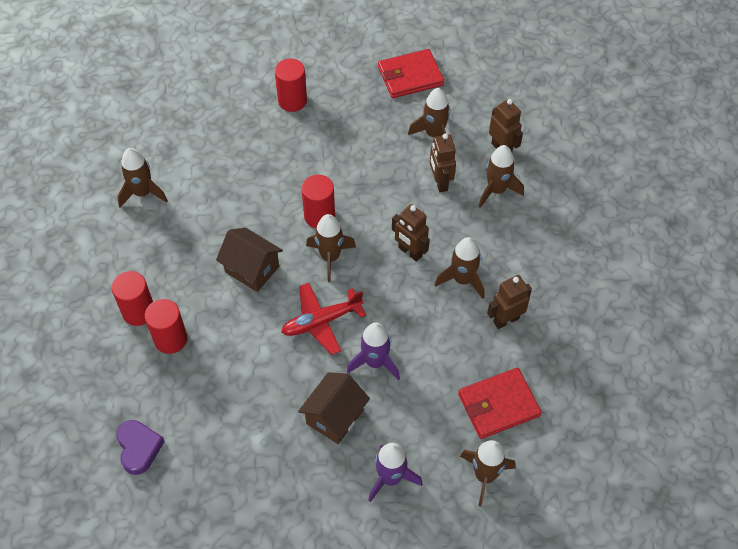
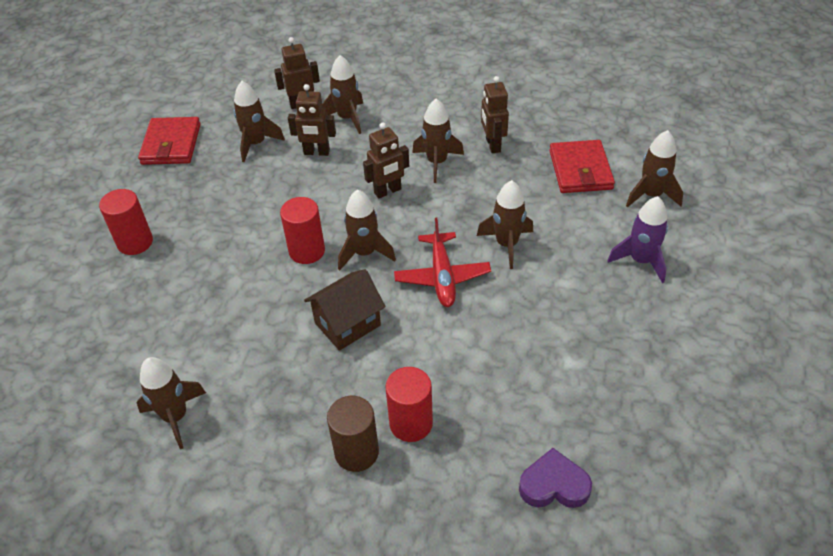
camera: 70 degrees left, 10 degrees down
red cylinder [112,271,153,326] -> brown cylinder [327,396,379,472]
brown house [298,372,370,444] -> none
purple rocket [347,322,400,381] -> brown rocket [477,180,533,269]

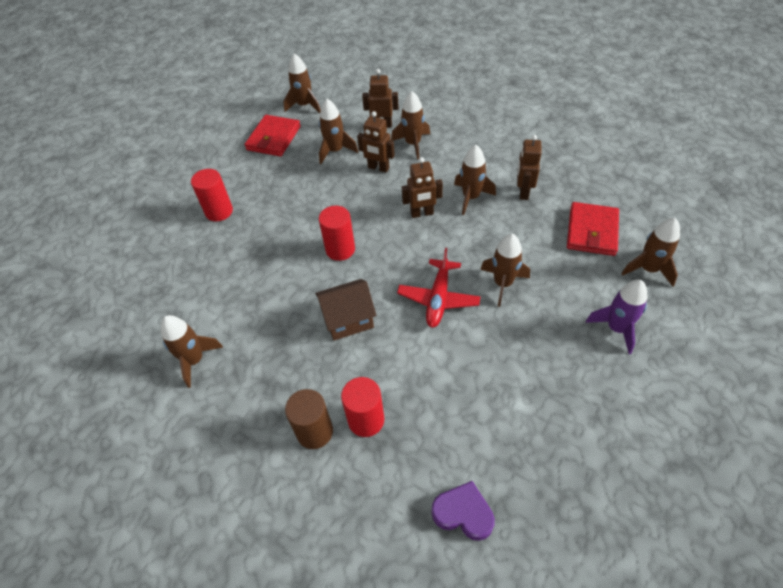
camera: 20 degrees right, 5 degrees up
brown rocket [338,189,396,270] -> brown rocket moved to [283,53,321,113]

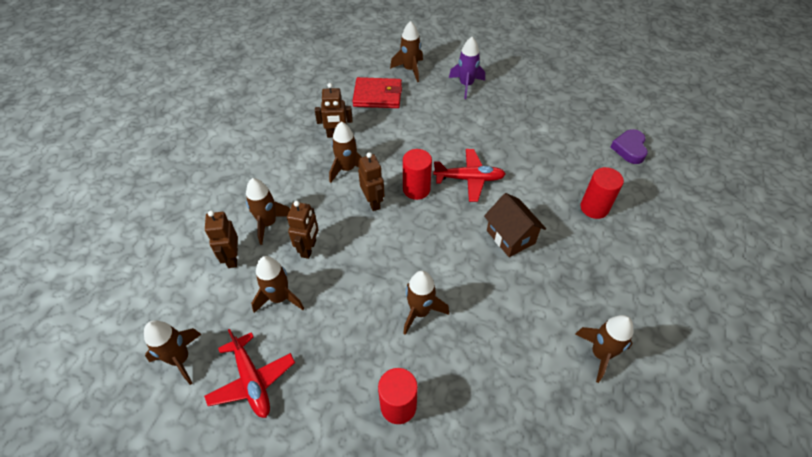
camera: 105 degrees left, 0 degrees up
red wallet [245,115,301,156] -> red plane [204,329,295,418]
brown cylinder [285,389,333,449] -> none
red cylinder [319,206,355,261] -> red cylinder moved to [403,149,432,200]
brown rocket [480,234,530,307] -> brown rocket moved to [403,271,449,335]

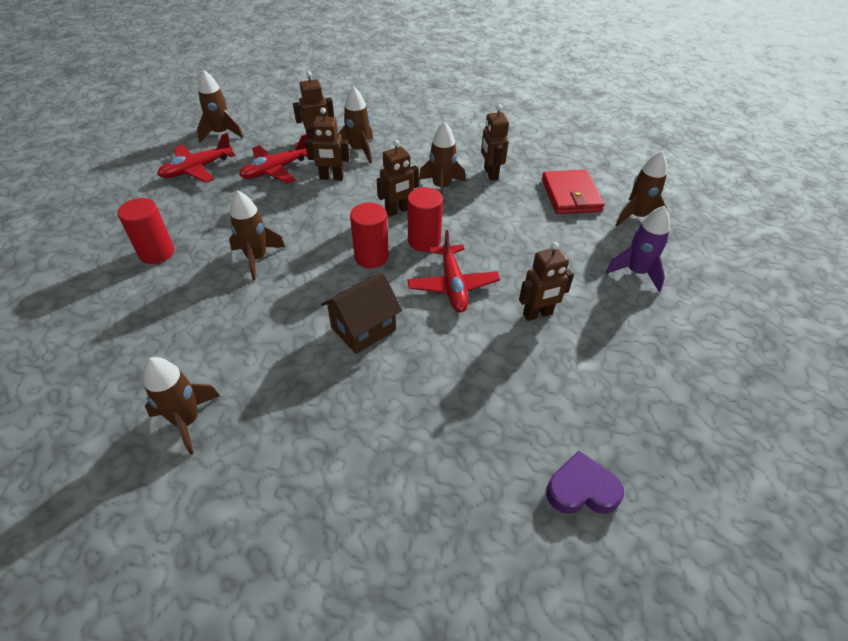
camera: 80 degrees right, 5 degrees down
brown rocket [251,256,304,313] -> red plane [239,134,308,184]
red cylinder [580,167,624,219] -> red cylinder moved to [350,202,389,268]
none -> brown robot [519,242,574,321]

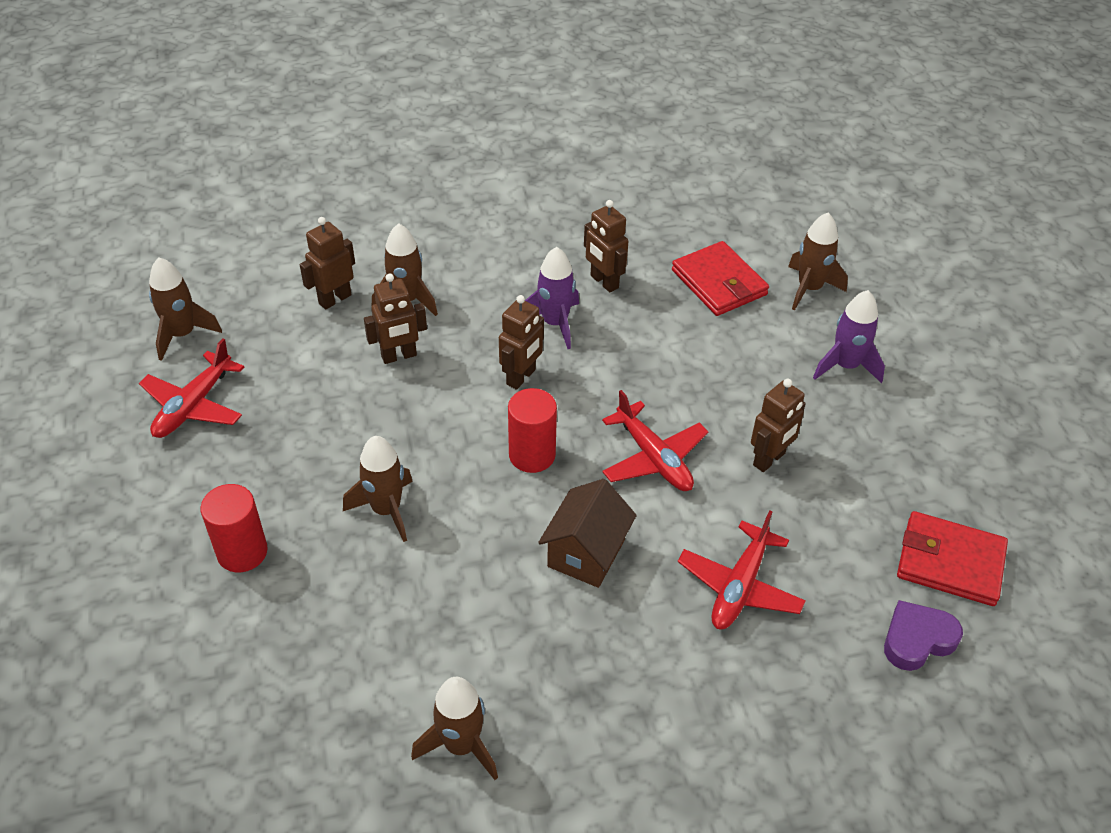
camera: 25 degrees left, 0 degrees up
red plane [239,134,308,184] -> red plane moved to [678,510,806,629]
red cylinder [407,187,443,252] -> none
brown rocket [419,122,466,195] -> purple rocket [525,247,579,349]
none -> red wallet [897,511,1008,606]

